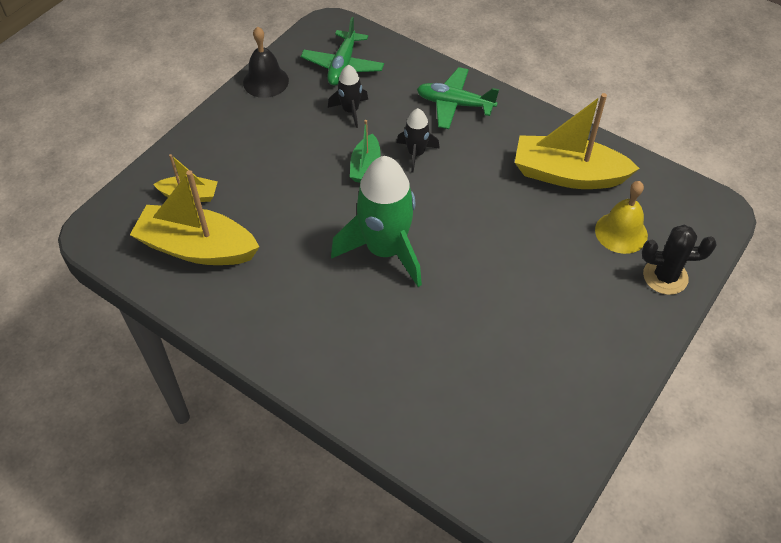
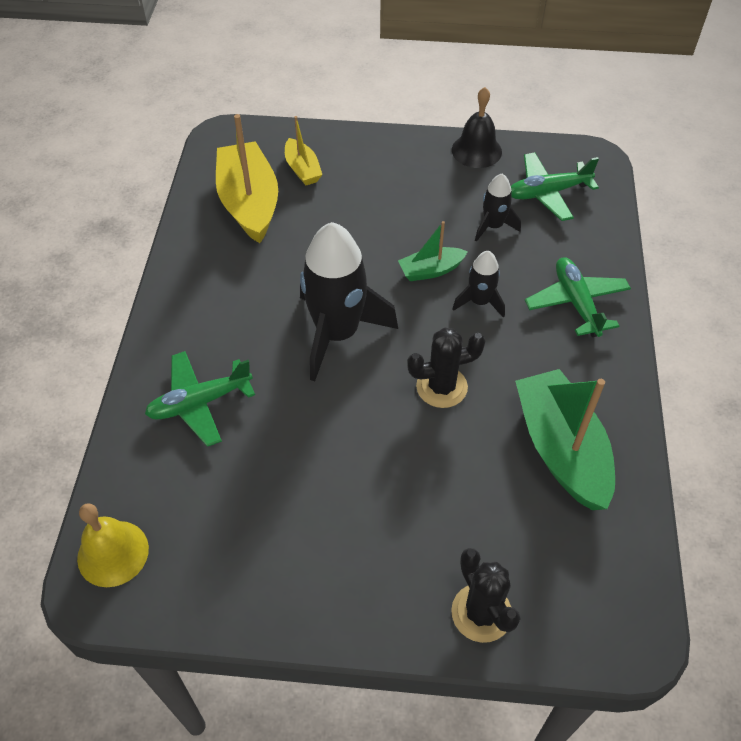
camera: 60 degrees right, 0 degrees up
green rocket [331,156,422,287] -> black rocket [300,222,398,381]
yellow boat [515,93,640,189] -> green boat [515,369,615,510]
yellow bell [595,181,648,254] -> yellow bell moved to [77,503,149,587]
none -> green plane [145,351,255,447]
none -> black cactus [407,328,486,408]

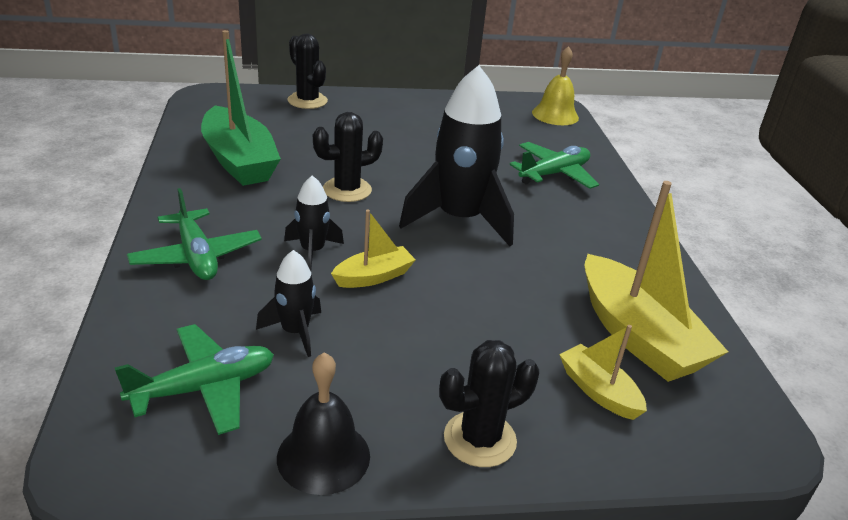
camera: 165 degrees right, 20 degrees down
green boat [398,221,468,281] -> yellow boat [331,210,416,288]
none -> black cactus [439,340,539,467]

